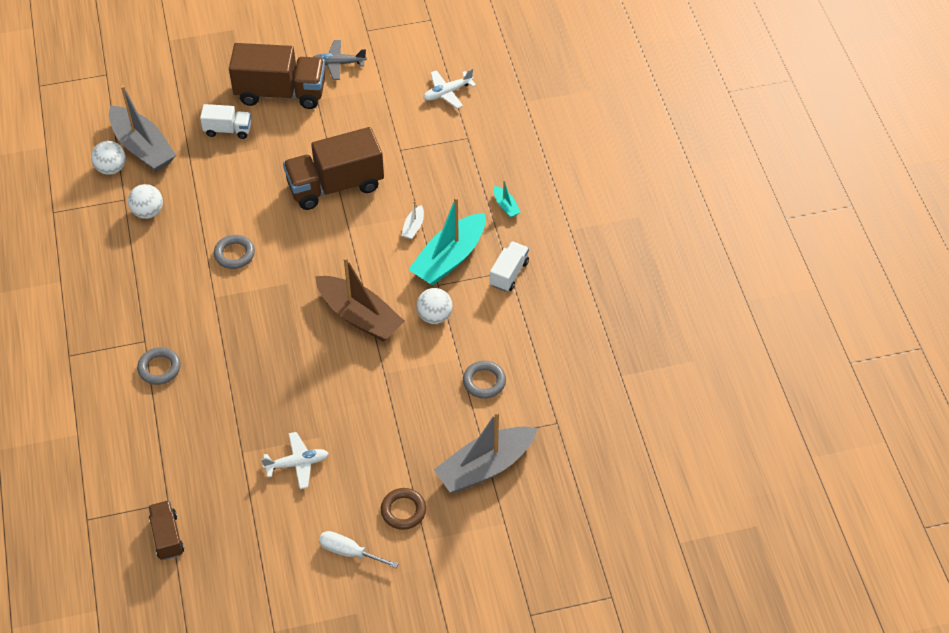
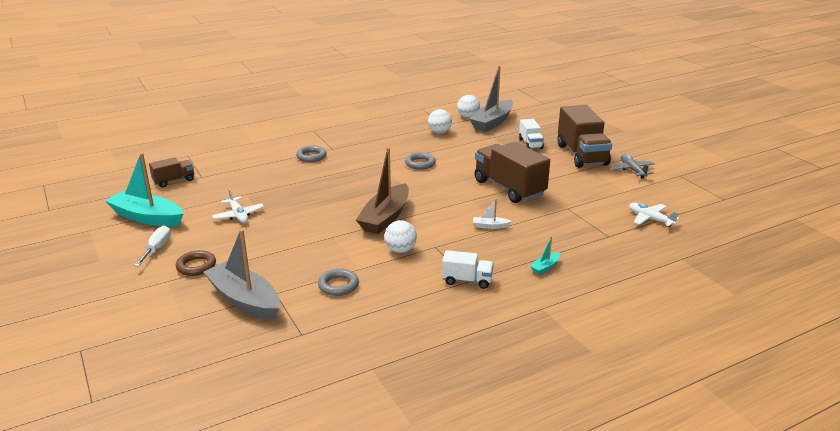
camera: 75 degrees right, 25 degrees down
turquoise boat [408,197,486,286] -> turquoise boat moved to [105,153,184,227]

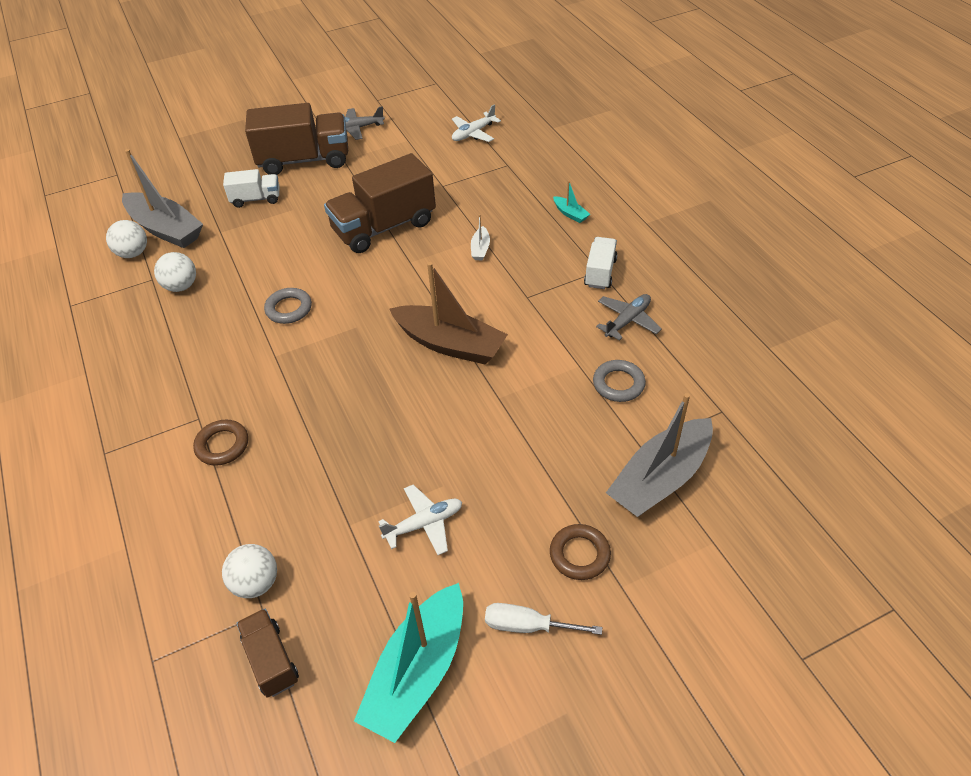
camera: 85 degrees left, 20 degrees up
grey ring [296,146,327,162] -> brown ring [193,420,248,466]
white ball [384,220,417,253] -> white ball moved to [222,544,277,598]
none -> grey plane [596,294,662,341]

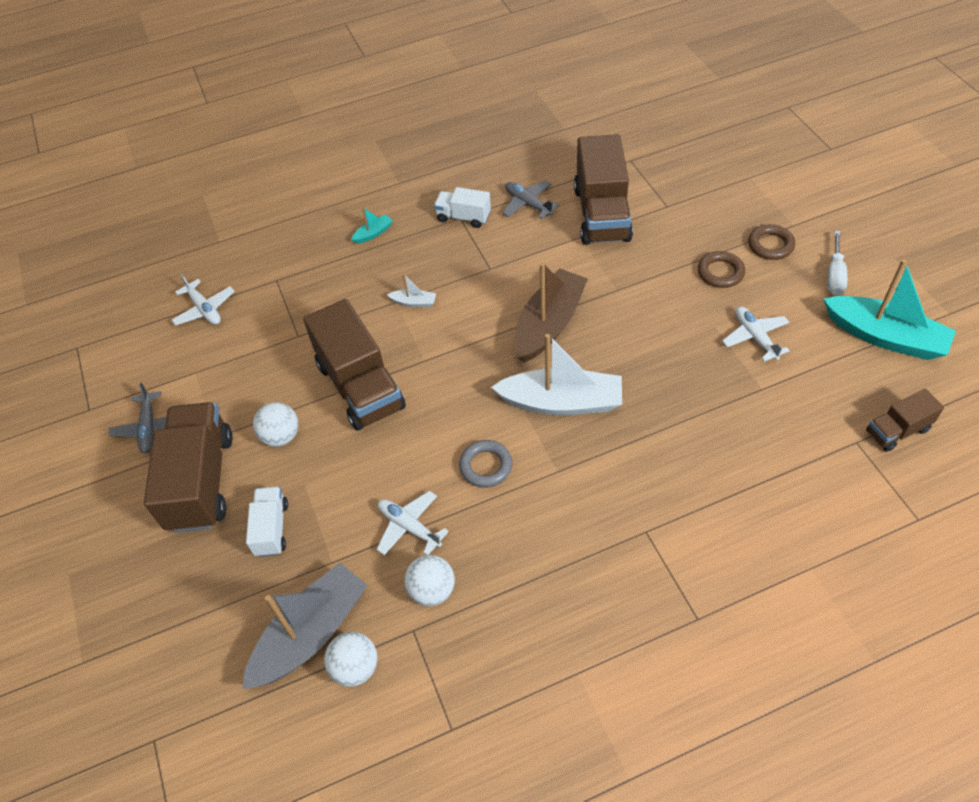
camera: 85 degrees left, 5 degrees up
brown ring [193,420,248,466] -> brown ring moved to [698,251,745,288]
white ball [222,544,277,598] -> white ball moved to [253,402,298,447]
grey ring [593,360,646,402] -> brown truck [574,134,633,245]
grey boat [606,393,713,517] -> none
none -> white plane [377,491,449,555]
none -> white boat [491,334,622,415]

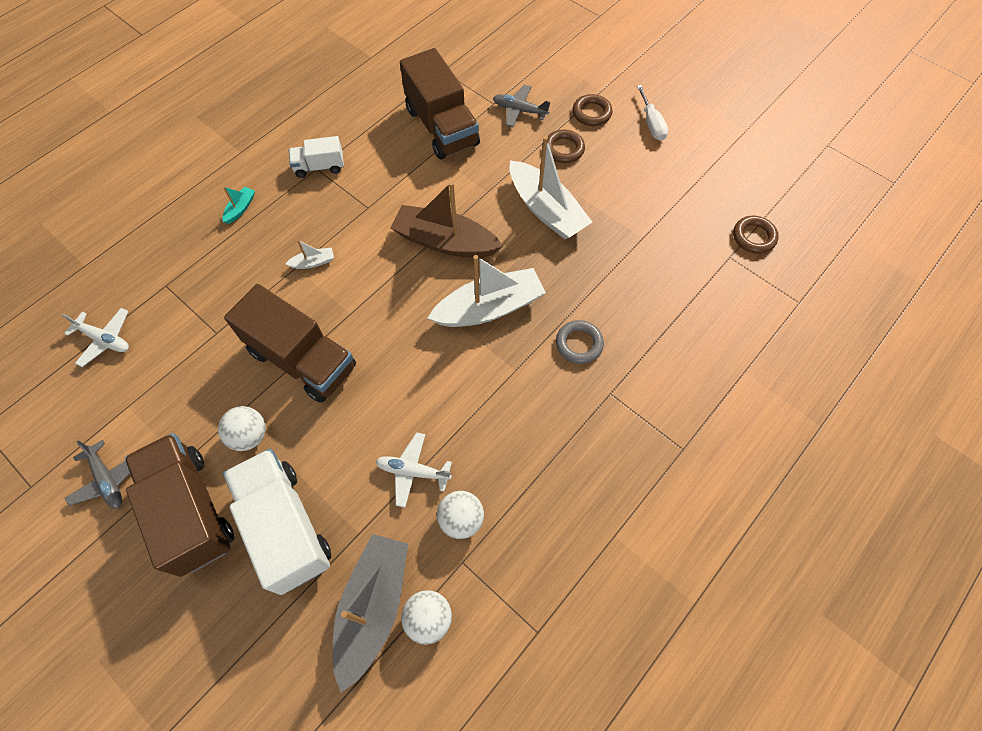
camera: 30 degrees left, 10 degrees up
white truck [246,486,288,557] -> white truck [223,449,331,595], size x1.93
grey ring [459,440,512,488] -> grey ring moved to [556,320,604,364]
grey plane [502,180,559,219] -> grey plane moved to [493,85,550,127]
brown boat [514,263,588,363] -> brown boat turned 75 degrees counterclockwise [390,182,503,258]
white plane [722,306,790,361] -> none
turquoise boat [823,259,956,360] -> none
brown truck [866,389,944,452] -> brown ring [733,216,779,254]
none -> white boat [510,136,592,239]

